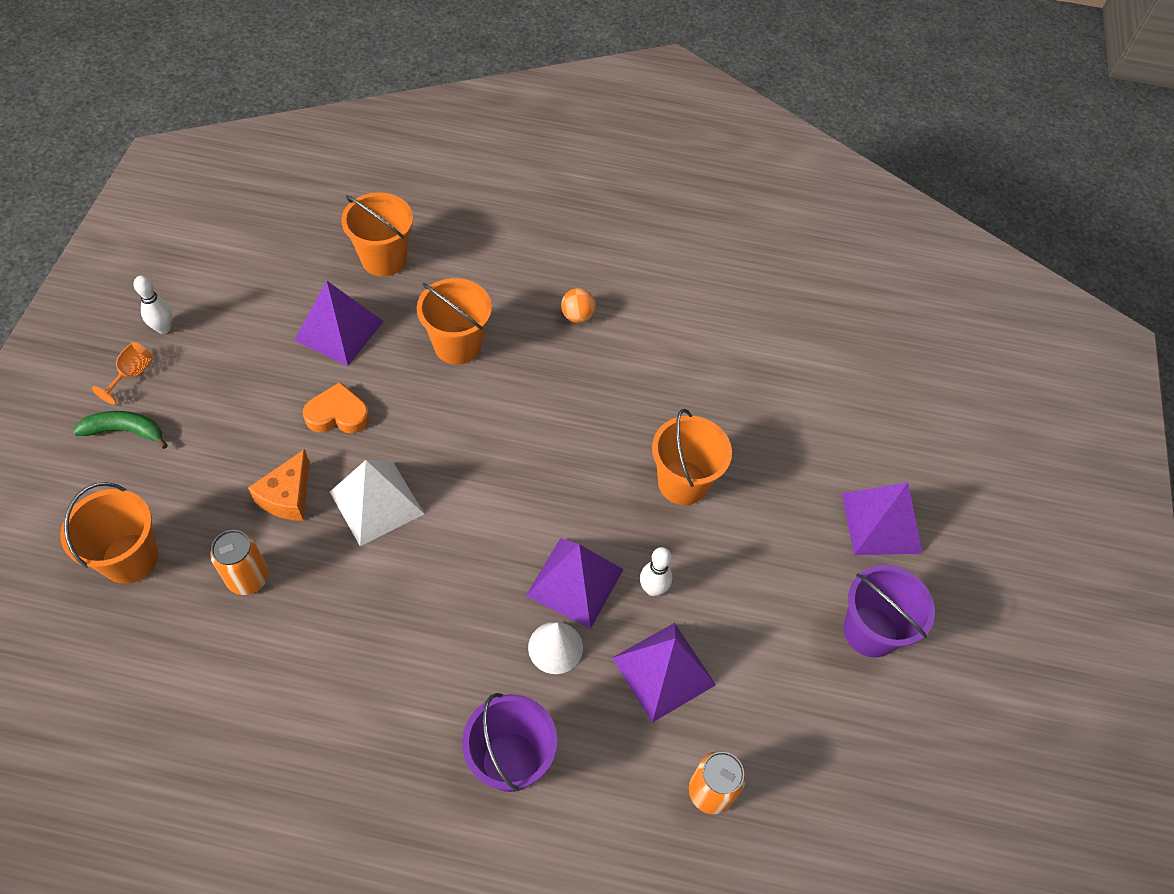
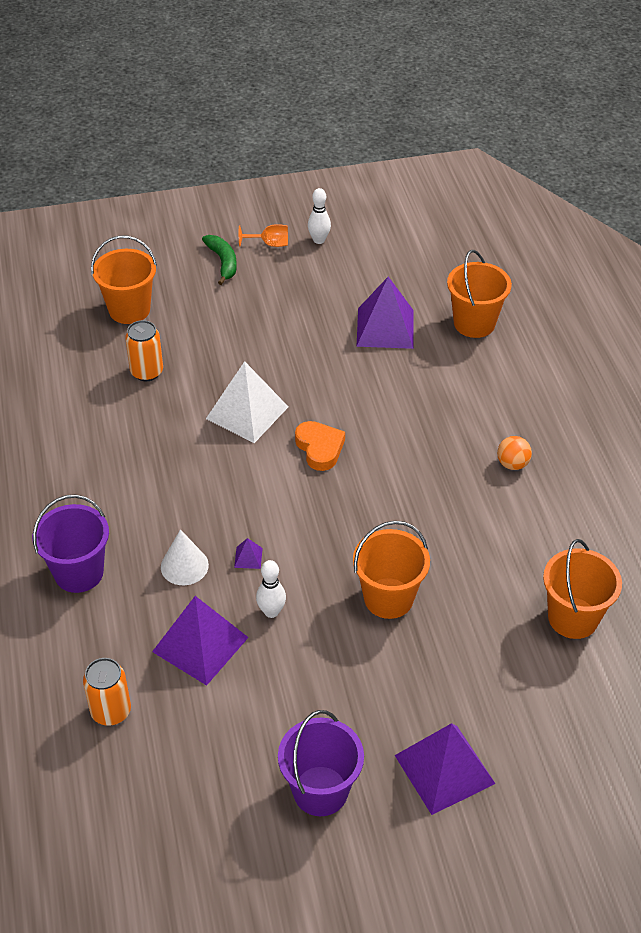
camera: 70 degrees right, 10 degrees down
orange cheese [248,449,310,521] -> none
orange heart [303,382,370,433] -> orange heart moved to [295,421,345,471]
orange bucket [417,278,492,365] -> orange bucket moved to [543,539,622,639]
purple pyramid [526,538,624,629] -> purple pyramid [234,538,263,569], size x0.40

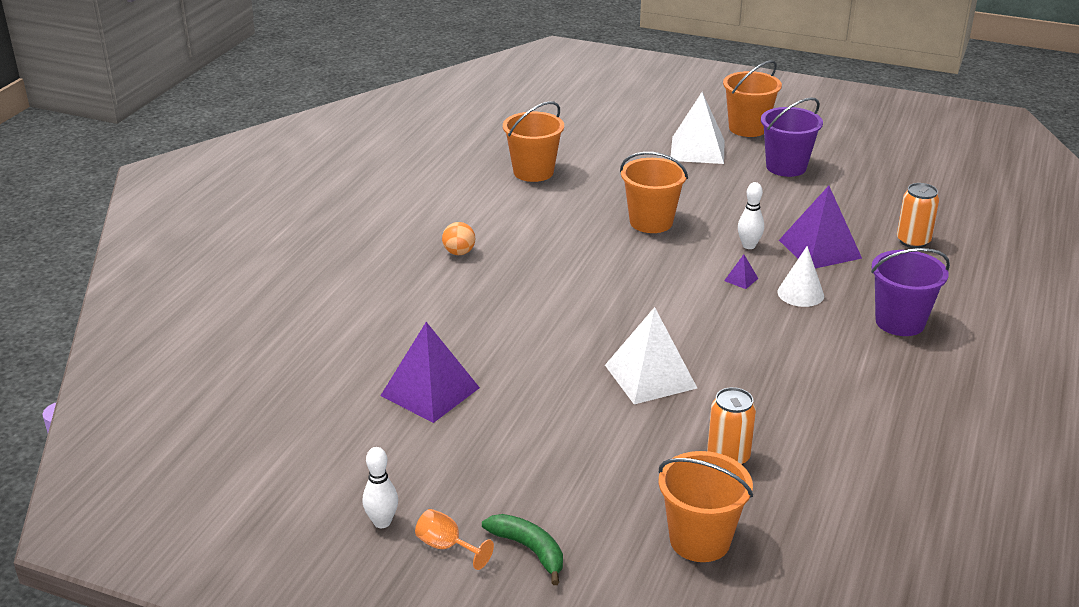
camera: 145 degrees left, 15 degrees down
green banana [202,235,237,285] -> green banana turned 120 degrees clockwise [482,514,563,585]
orange heart [295,421,345,471] -> none
purple pyramid [395,723,495,815] -> white pyramid [671,92,725,164]
orange bucket [447,250,512,338] -> orange bucket moved to [723,60,782,137]

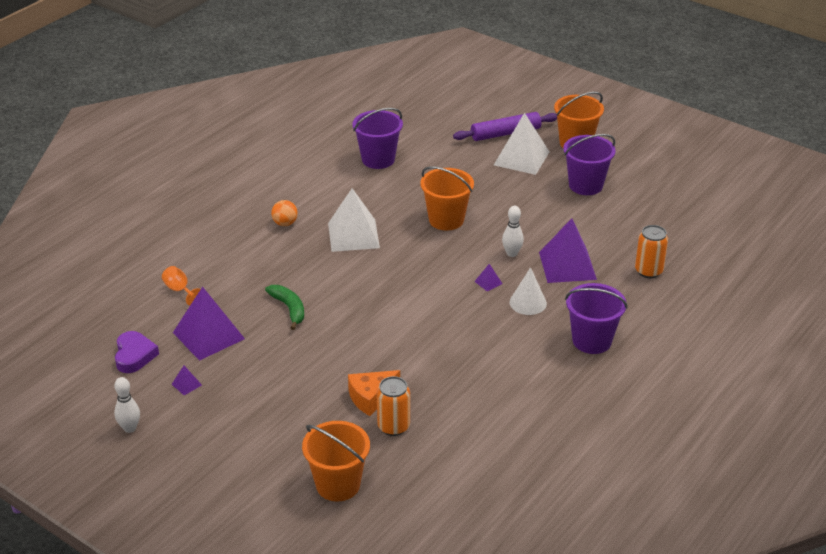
camera: 15 degrees right, 5 degrees up
orange goblet [415,509,494,570] -> orange goblet moved to [162,266,201,306]
green banana [482,514,563,585] -> green banana moved to [265,285,304,330]
orange bucket [503,101,564,182] -> purple bucket [352,108,403,169]
white pyramid [605,307,697,404] -> white pyramid moved to [328,188,380,252]
none -> purple heart [115,331,159,373]
none -> purple pyramid [172,366,202,395]
none -> orange cheese [348,370,400,416]
none -> purple rolling pin [453,112,557,141]

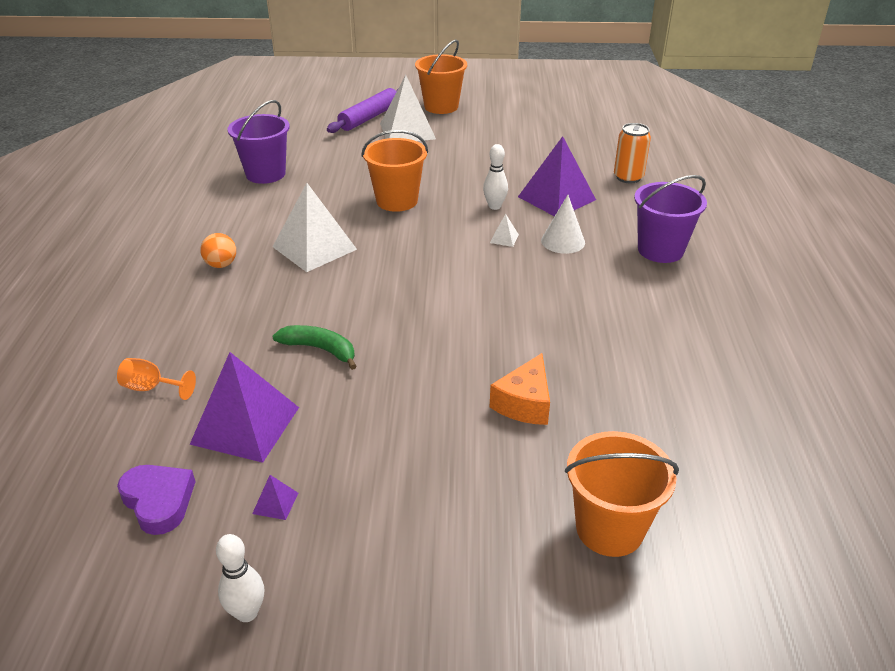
camera: 35 degrees left, 0 degrees up
orange can [377,376,410,436] -> none
purple pyramid [474,264,502,291] -> white pyramid [490,214,519,247]
purple bucket [563,134,616,195] -> none

